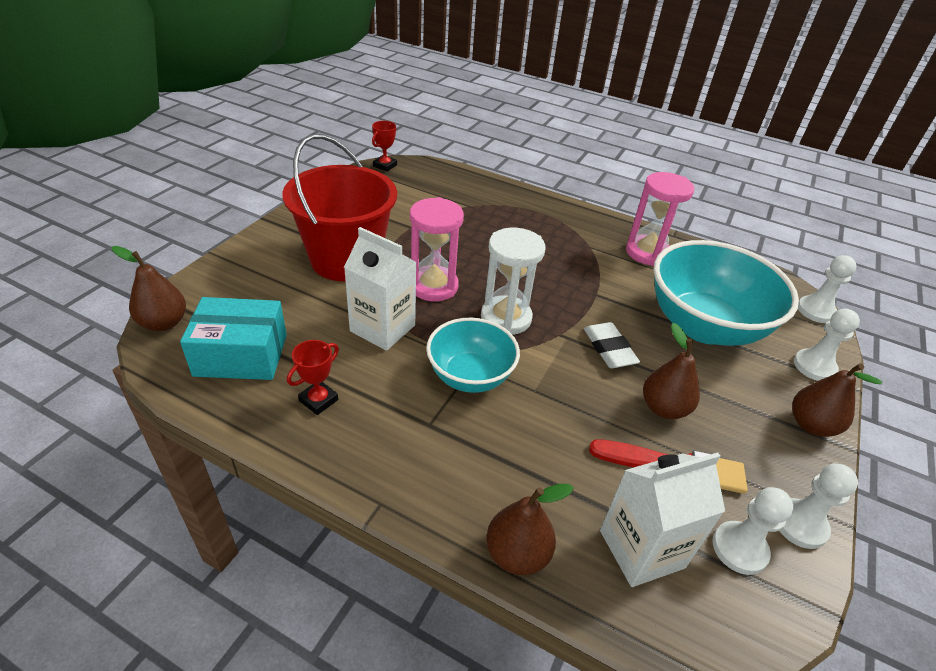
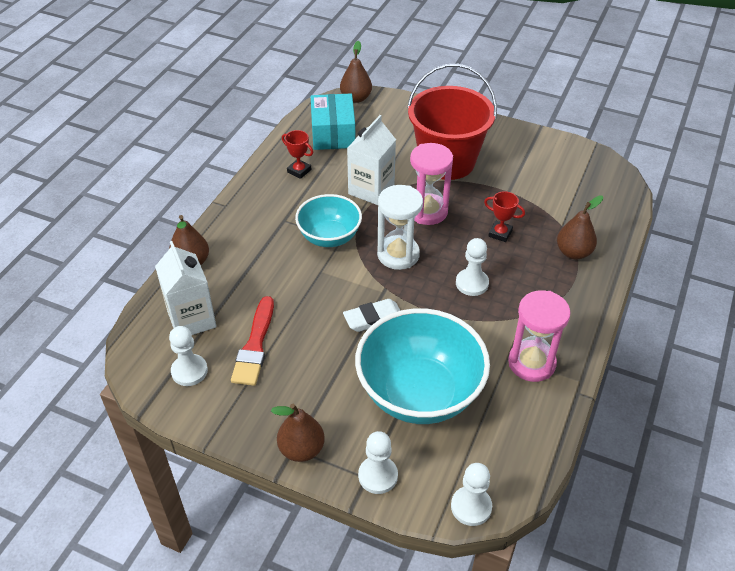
camera: 90 degrees right, 5 degrees up
red trophy [372,121,397,172] -> red trophy moved to [484,191,525,242]
brown pear [643,323,700,419] -> brown pear moved to [557,195,603,260]
white pawn [779,464,858,549] -> white pawn moved to [456,238,489,296]

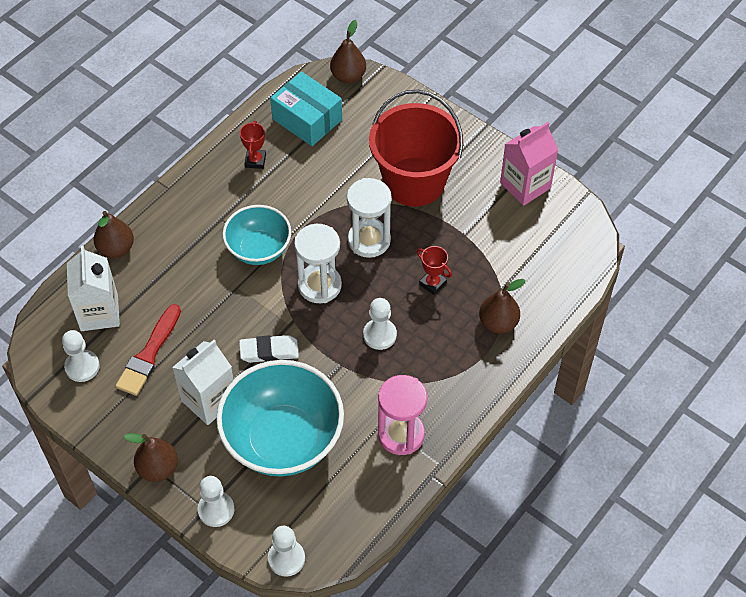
camera: 15 degrees right, 10 degrees up
red trophy [282,130,313,179] -> red trophy turned 45 degrees clockwise [240,121,266,169]
turquoise box [311,94,355,150] -> turquoise box turned 60 degrees counterclockwise [270,72,342,146]
white carton [347,115,396,205] -> white carton moved to [172,340,234,425]
pink hourglass [410,143,453,225] -> white hourglass [347,178,392,258]
none -> pink carton [500,122,558,206]

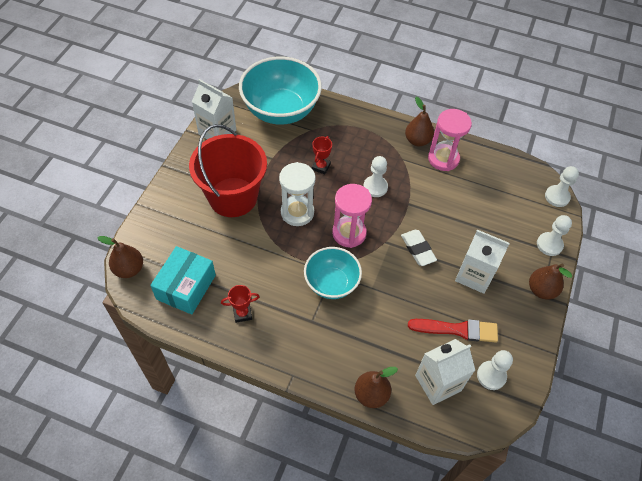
camera: 110 degrees left, 0 degrees up
turquoise bowl [216,360,344,477] -> turquoise bowl moved to [239,57,322,125]
white hourglass [294,224,342,303] -> pink hourglass [332,184,372,248]
brown pear [479,279,526,334] -> brown pear moved to [405,97,434,146]
pink carton [500,122,558,206] -> white carton [192,79,236,139]

